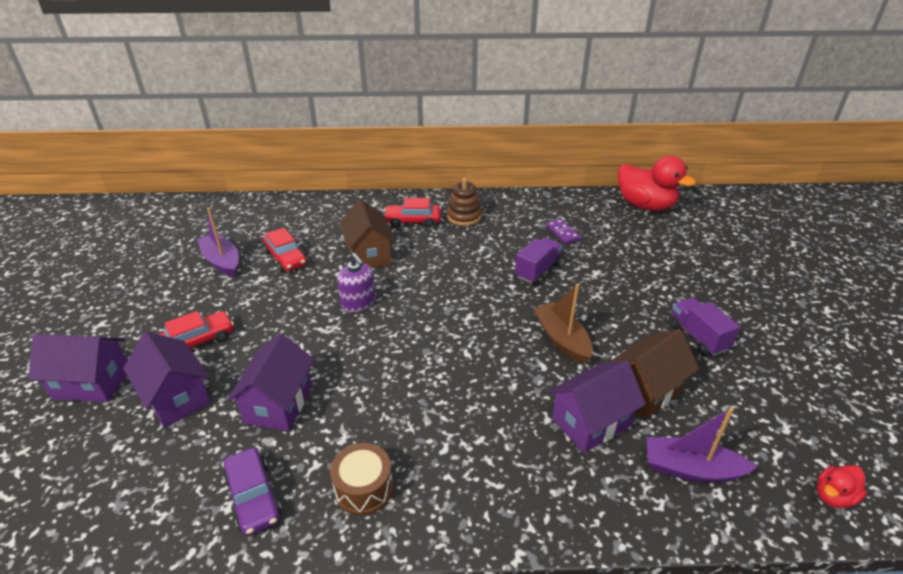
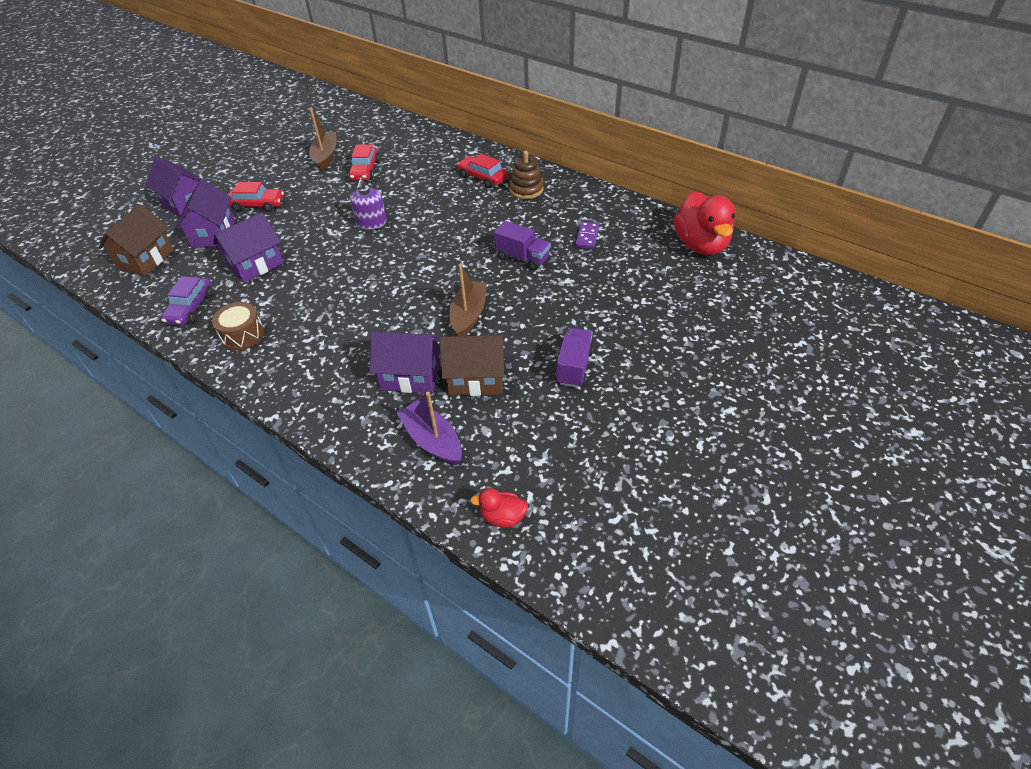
camera: 40 degrees right, 10 degrees up
purple boat [197,207,239,277] -> brown boat [309,107,336,171]
brown house [339,199,395,268] -> brown house moved to [98,204,174,276]
purple truck [515,238,563,285] -> purple truck turned 45 degrees clockwise [494,221,551,270]

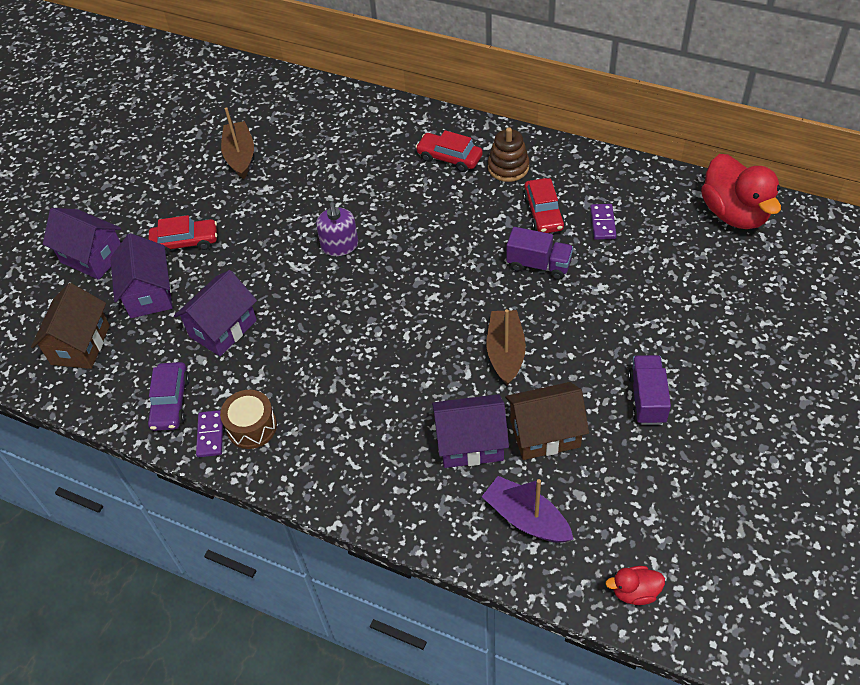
camera: 10 degrees left, 5 degrees up
red car [349,144,379,181] -> red car moved to [523,178,565,233]
none -> purple domino [196,410,223,457]

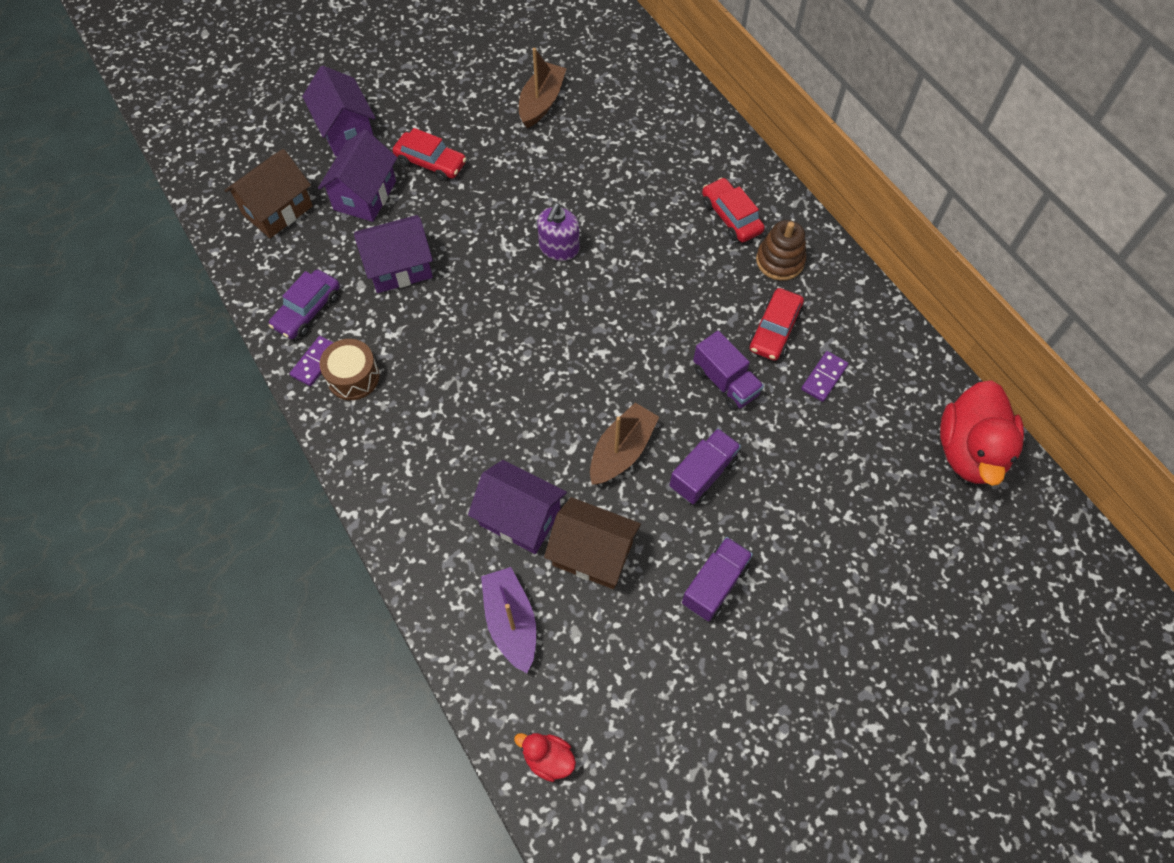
camera: 30 degrees right, 10 degrees up
none -> purple truck [670,428,741,504]

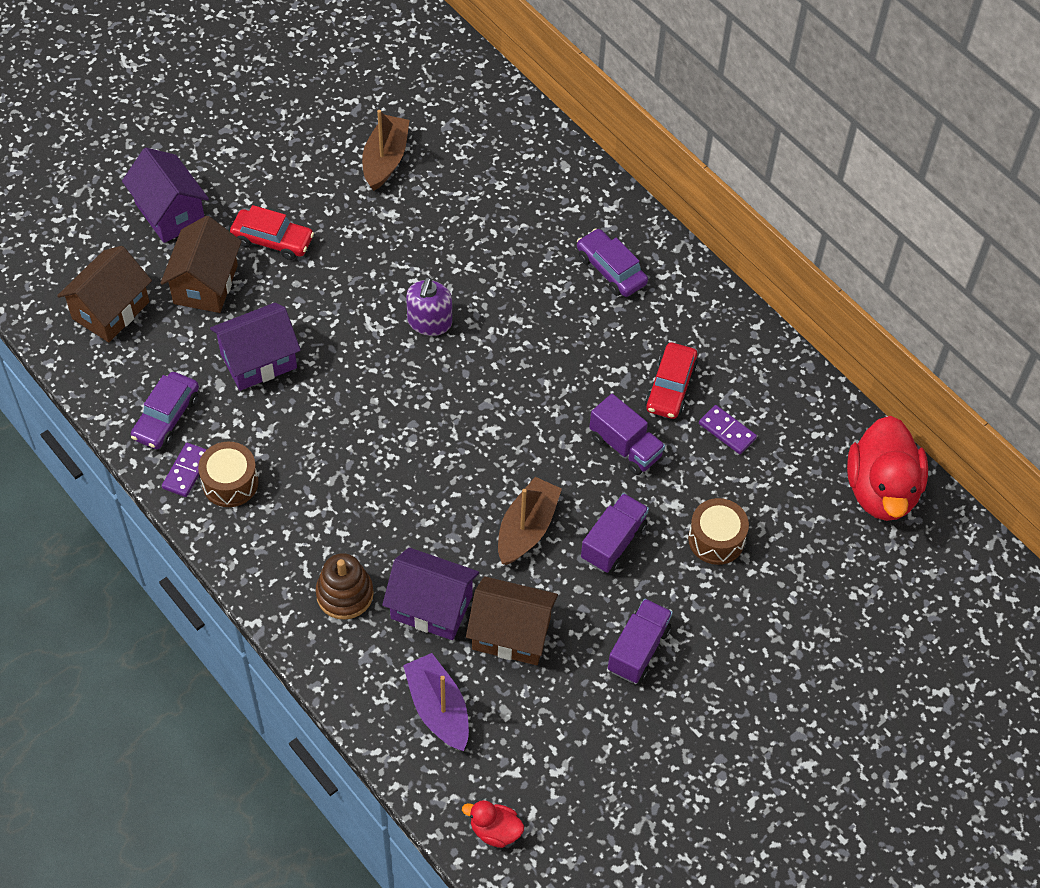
camera: 10 degrees left, 5 degrees down
purple house [318,129,397,222] -> brown house [160,216,242,313]
red car [702,177,765,242] -> purple car [577,228,648,297]
brown stacking toy [756,220,806,281] -> brown stacking toy moved to [316,553,374,620]
purple domino [801,351,848,402] -> purple domino turned 75 degrees counterclockwise [699,405,757,454]
none -> brown drum [688,498,749,565]

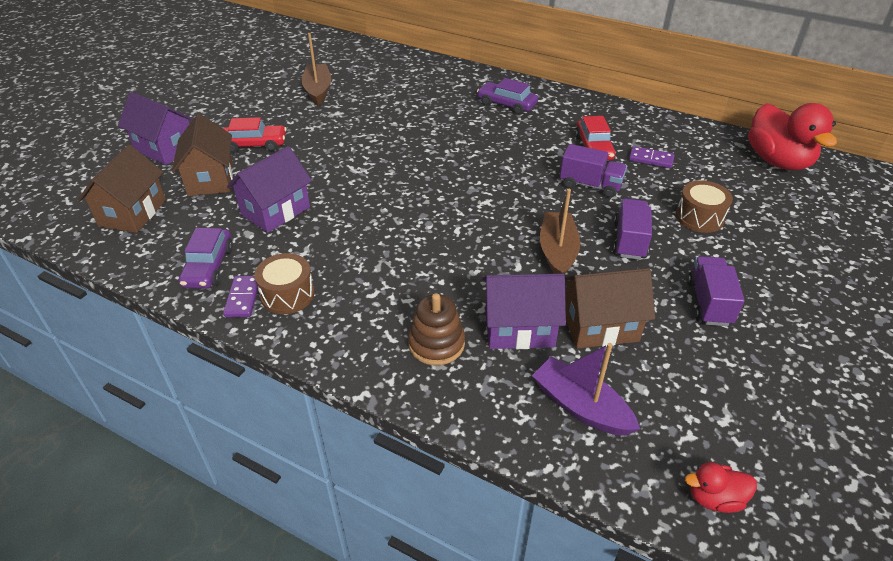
camera: 20 degrees left, 15 degrees down
purple soap dispenser [406,277,452,336] -> none

